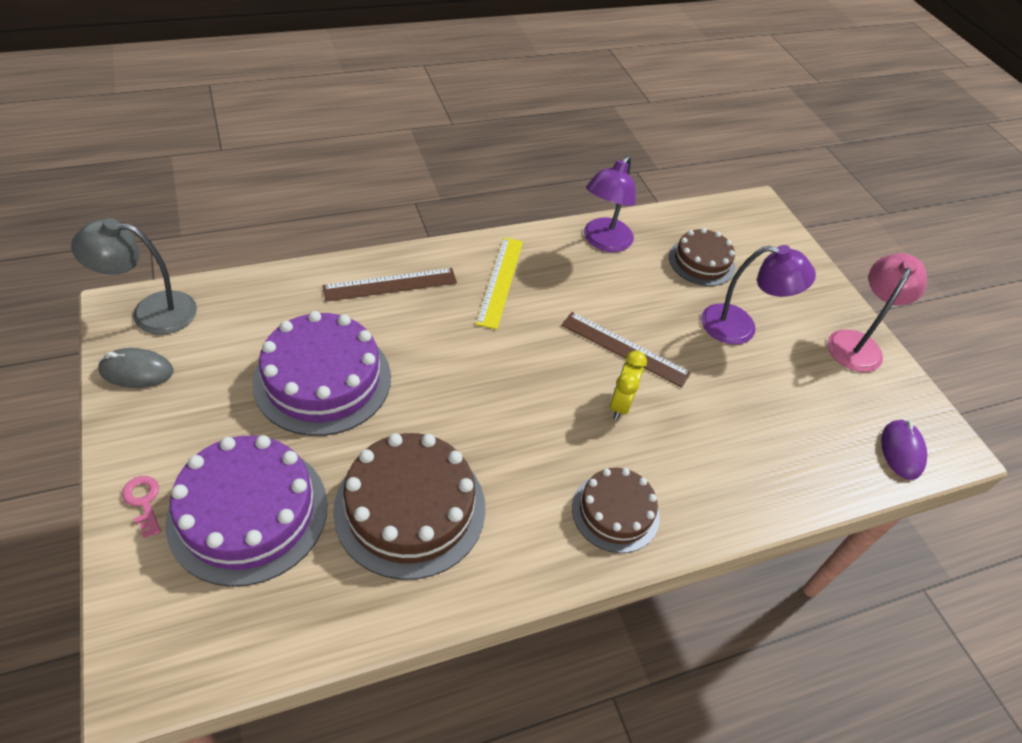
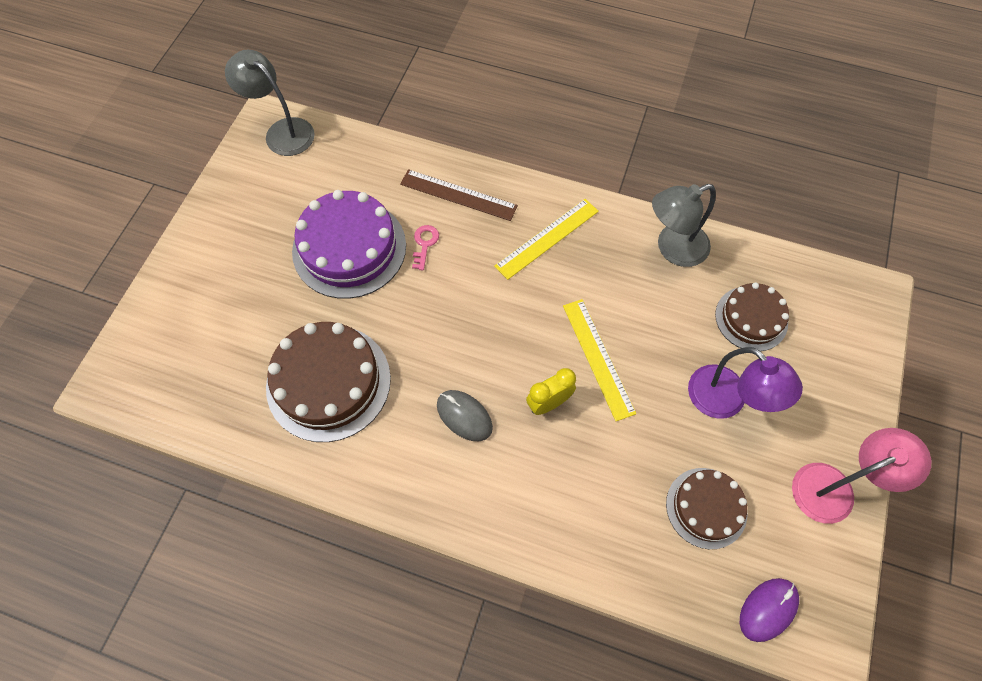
camera: 45 degrees right, 15 degrees up
grey mouse [98,348,174,388] -> grey mouse moved to [437,390,493,441]
pink key [122,476,161,538] -> pink key moved to [412,225,439,270]
purple cake [166,435,328,587] -> none
brown ruler [561,312,691,387] -> yellow ruler [563,299,636,421]
brown cake [572,468,660,553] -> brown cake moved to [666,468,747,549]
purple lamp [584,156,636,252] -> grey lamp [652,184,716,267]

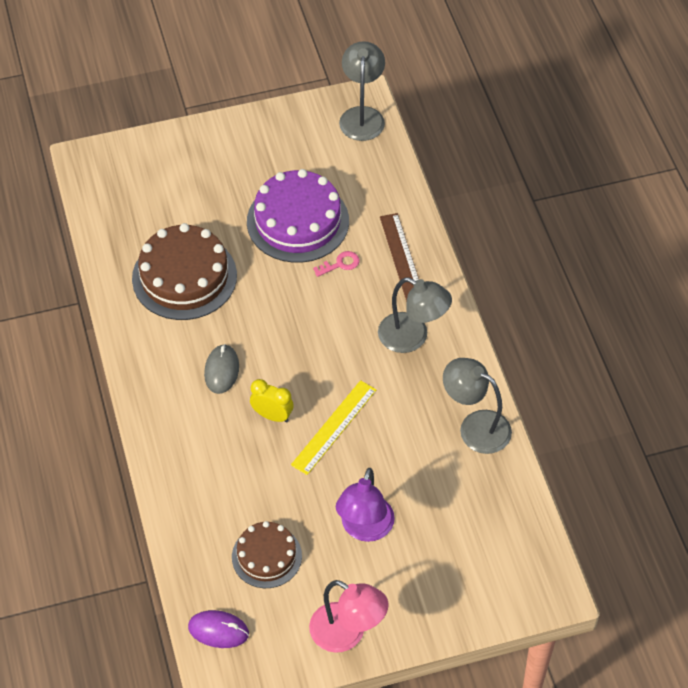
camera: 55 degrees right, 10 degrees down
yellow ruler [494,199,599,280] -> grey lamp [378,277,452,353]
brown cake [715,283,789,351] -> none

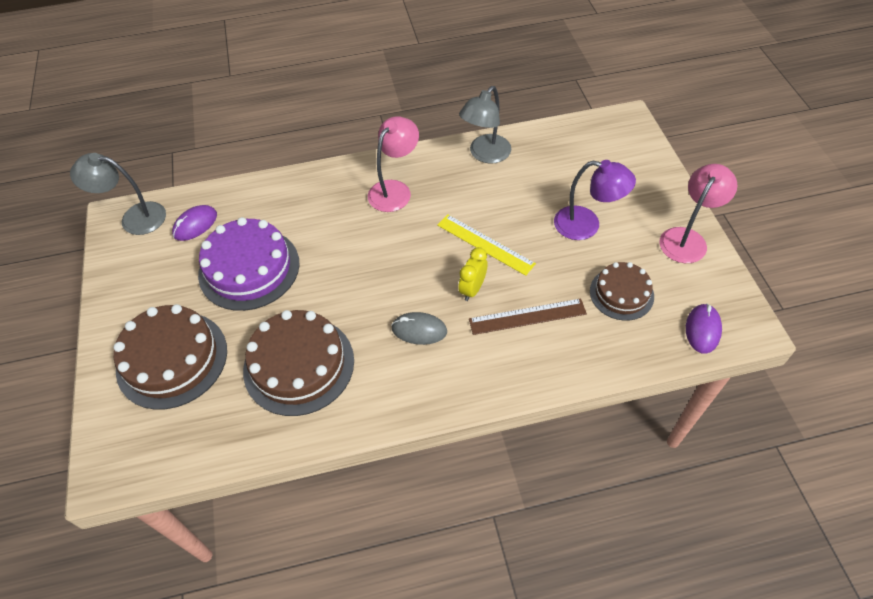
camera: 85 degrees left, 0 degrees up
pink key [313,251,359,277] -> none
grey lamp [378,277,452,353] -> pink lamp [368,116,419,212]
brown ruler [380,213,419,302] -> brown ruler moved to [469,299,587,335]
none -> brown cake [114,304,227,410]
none -> purple mouse [172,205,217,241]

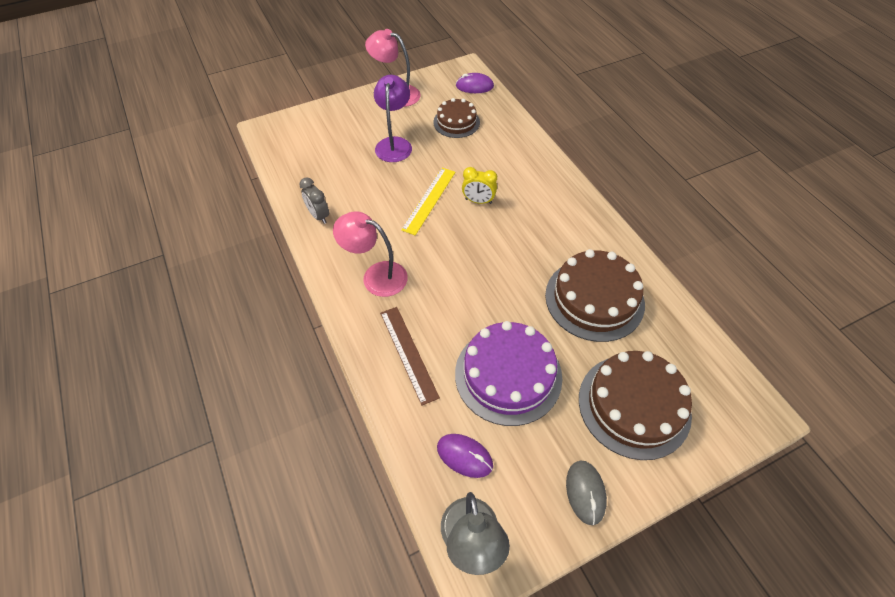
camera: 105 degrees left, 0 degrees up
grey mouse [391,312,447,345] -> grey mouse moved to [566,460,607,525]
grey lamp [459,86,511,164] -> grey clock [299,177,329,224]
brown ruler [469,299,587,335] -> brown ruler moved to [380,307,440,405]

